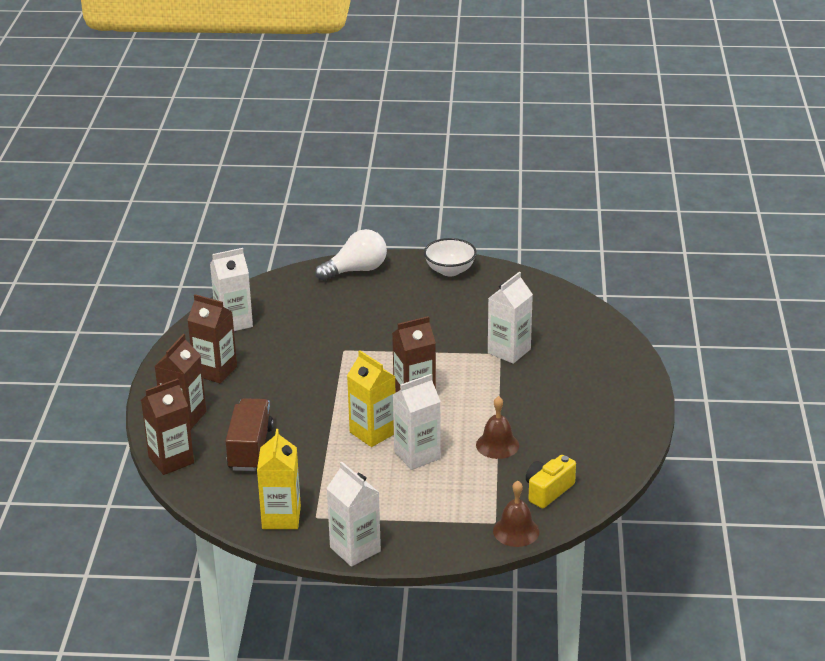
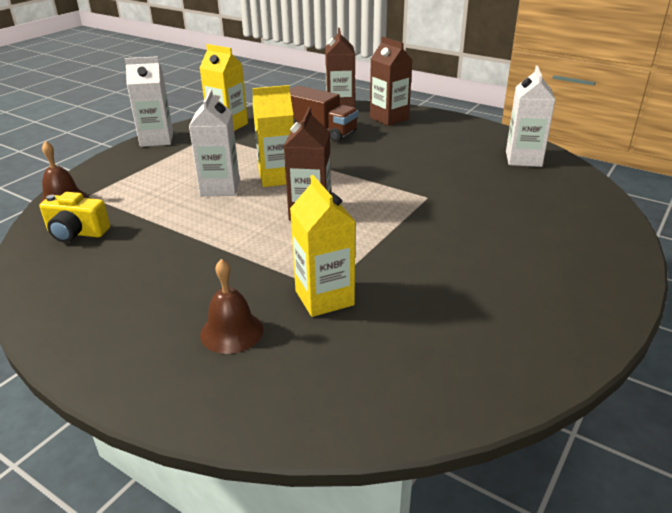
camera: 120 degrees right, 0 degrees up
brown carton [188,294,237,383] -> none
white light bulb [315,229,387,281] -> none
white bowl [424,238,477,276] -> none
brown bell [476,396,519,459] -> brown bell moved to [200,259,263,354]
white carton [488,272,533,364] -> yellow carton [290,175,356,317]
yellow camera [526,455,576,508] -> yellow camera turned 120 degrees clockwise [40,192,110,242]

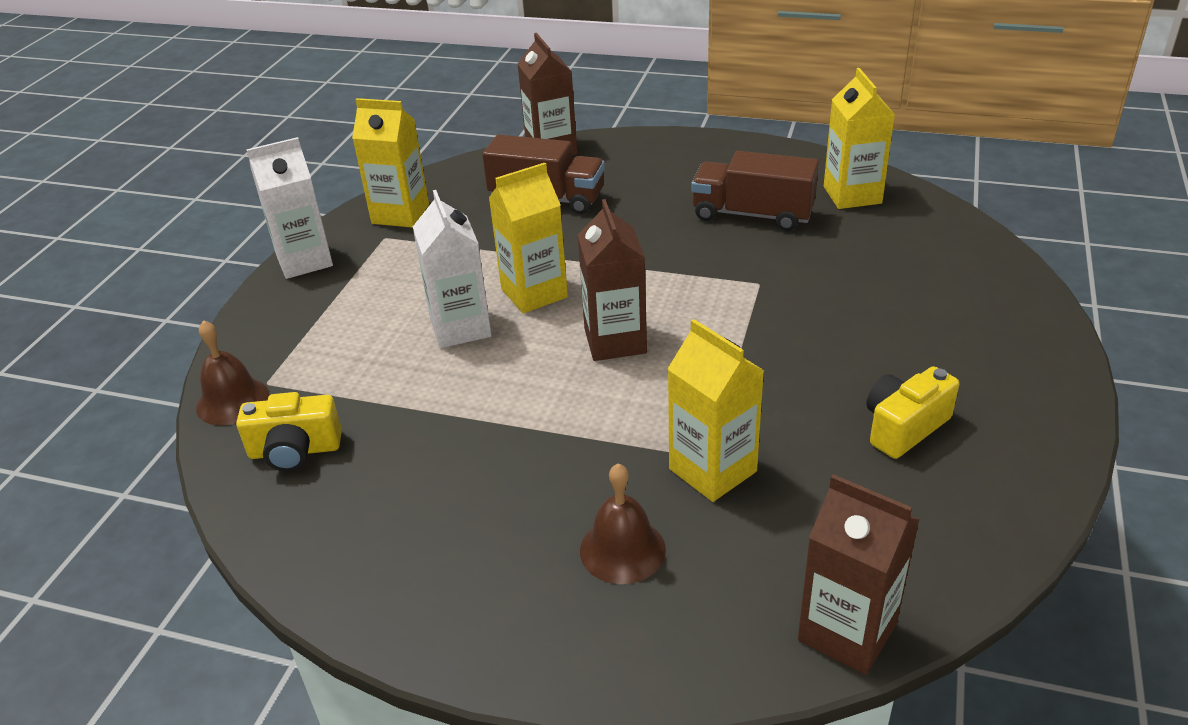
camera: 15 degrees left, 5 degrees up
brown carton [370,37,412,126] -> brown carton moved to [798,474,920,675]
white carton [506,66,555,167] -> yellow carton [824,68,895,209]
none -> brown truck [691,151,819,231]
none -> yellow camera [867,366,959,459]

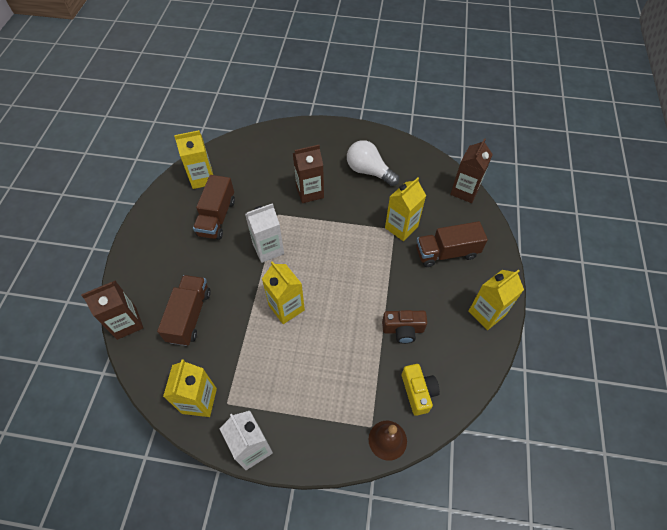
camera: 100 degrees left, 20 degrees up
white carton [413,190,492,348] -> white carton moved to [245,203,284,263]
brown carton [578,199,647,361] -> brown carton moved to [293,145,324,203]
brown bell [580,463,666,584] -> brown truck [416,221,488,267]
yellow camera [867,366,959,459] -> white light bulb [347,140,399,186]
none -> brown camera [382,310,427,344]
none -> yellow carton [468,270,524,330]

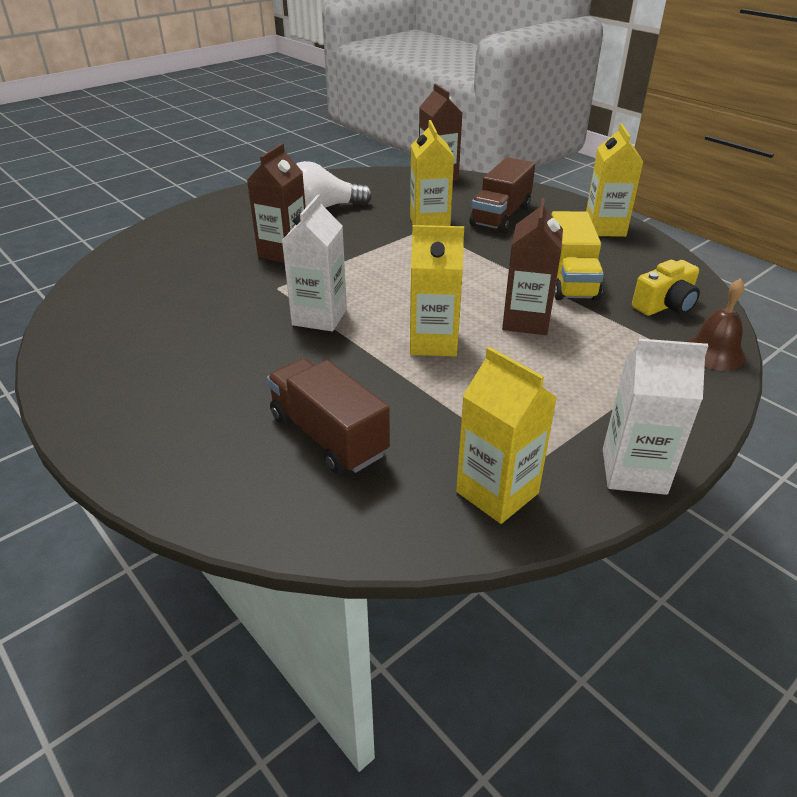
camera: 50 degrees left, 20 degrees down
brown carton [81,280,143,340] -> brown carton moved to [502,198,563,335]
yellow carton [174,130,213,189] -> none
brown truck [193,175,235,240] -> none
brown camera [382,310,427,344] -> yellow truck [551,211,604,301]
yellow camera [402,364,440,416] -> yellow camera turned 120 degrees clockwise [632,260,700,316]

